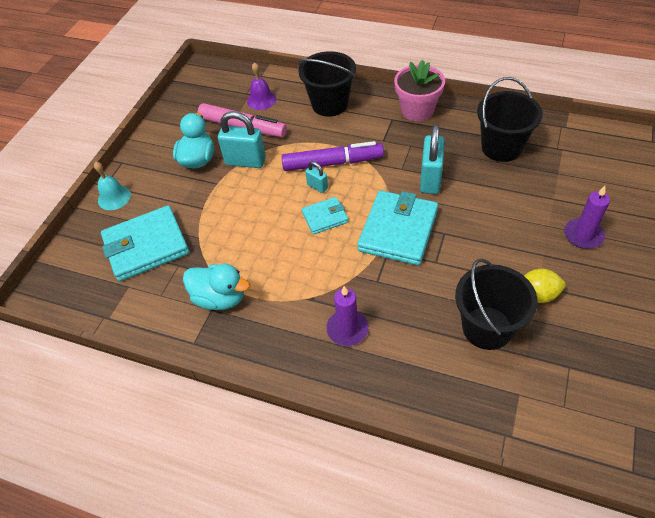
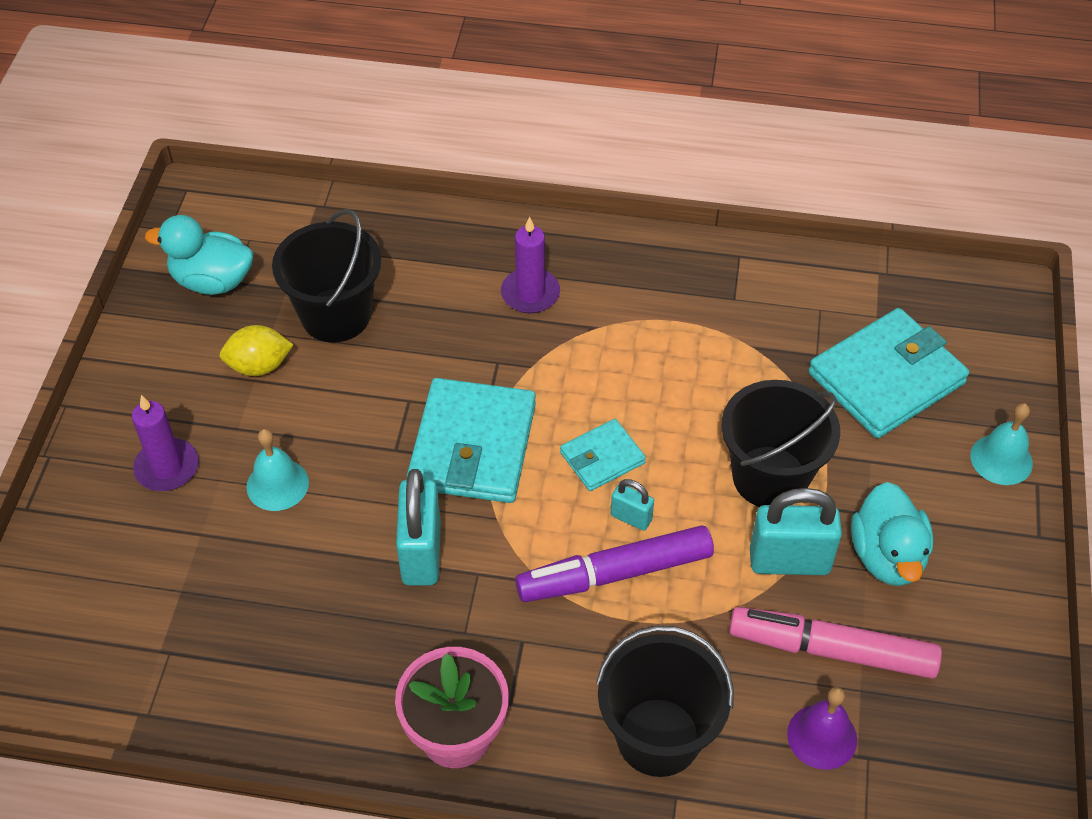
camera: 165 degrees right, 0 degrees up
turquoise duck [183,264,250,310] -> turquoise duck moved to [145,215,254,295]
black bucket [477,77,543,162] -> black bucket moved to [721,380,840,507]
none -> turquoise bell [246,429,309,511]

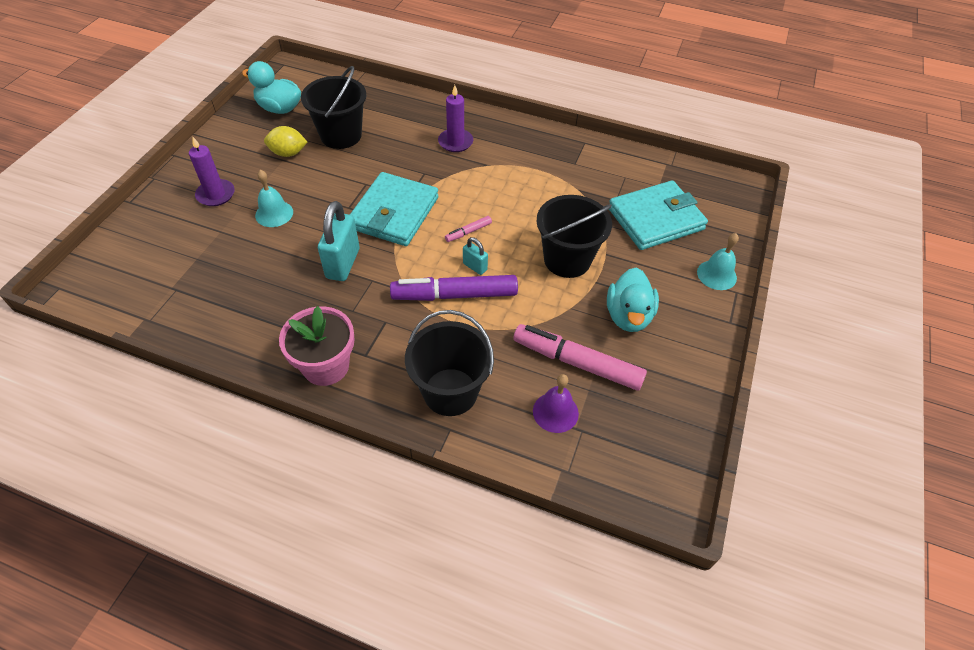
camera: 10 degrees right, 0 degrees up
turquoise wallet [560,419,646,491] -> pink marker [445,216,492,242]
turquoise padlock [750,488,842,575] -> none

